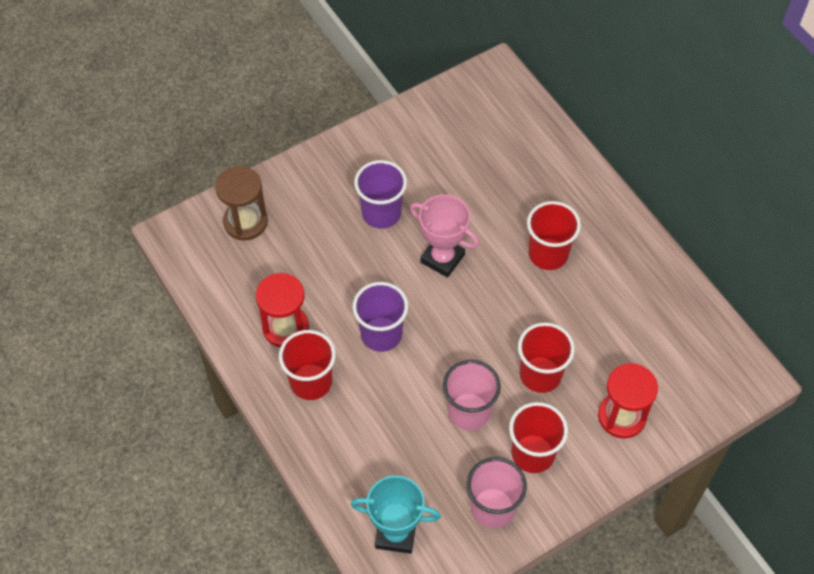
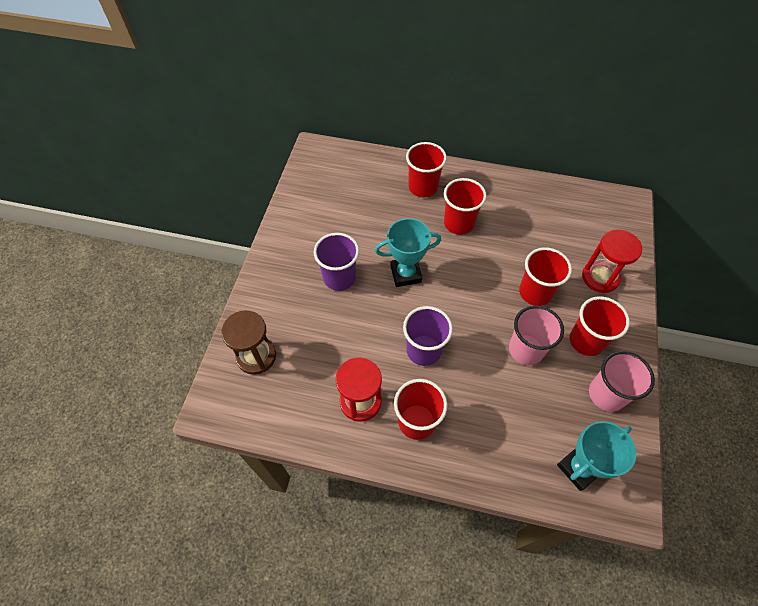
camera: 45 degrees left, 0 degrees up
pink trophy [410,195,479,278] -> turquoise trophy [375,218,441,287]
none -> red cup [406,142,447,197]

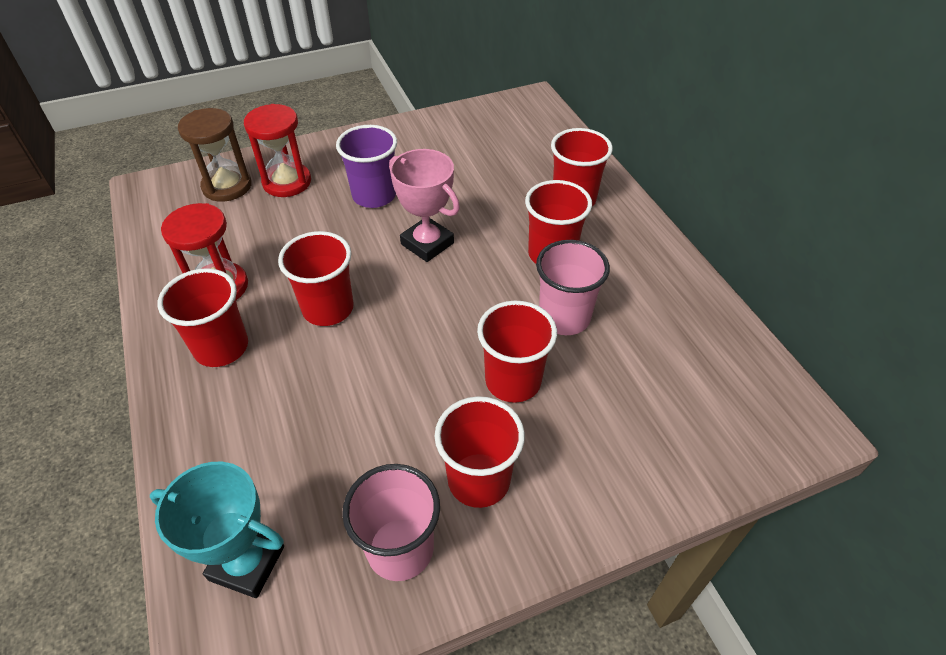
camera: 55 degrees right, 10 degrees down
turquoise trophy [375,218,441,287] -> pink trophy [389,149,460,262]
purple cup [403,306,453,366] -> red cup [278,231,354,326]
pink cup [509,305,564,365] -> pink cup moved to [536,240,610,335]
red hourglass [582,229,642,293] -> red hourglass moved to [244,104,311,197]

